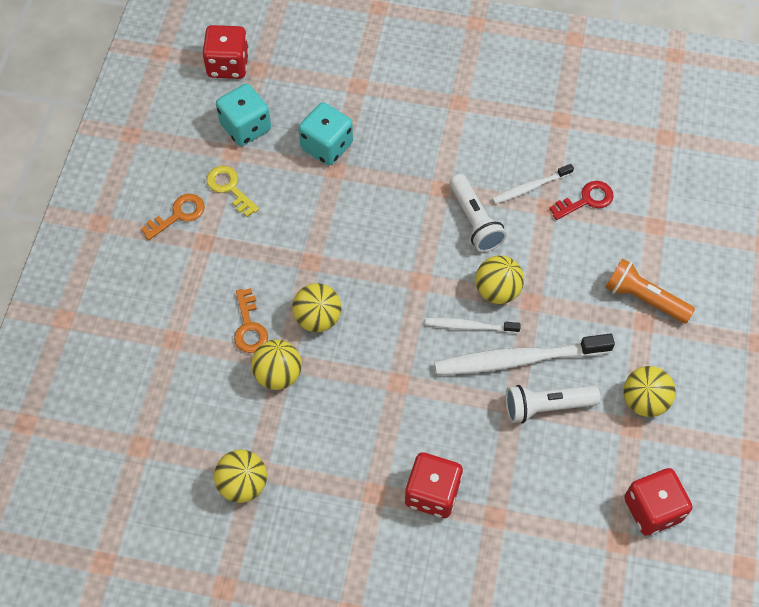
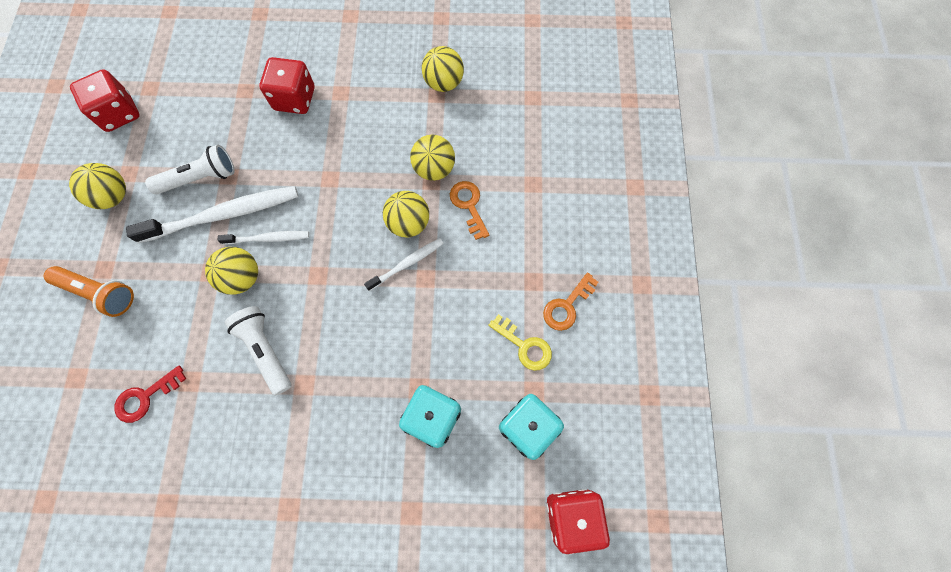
camera: 170 degrees right, 10 degrees up
white toothbrush [492,164,574,204] -> white toothbrush moved to [364,238,444,291]

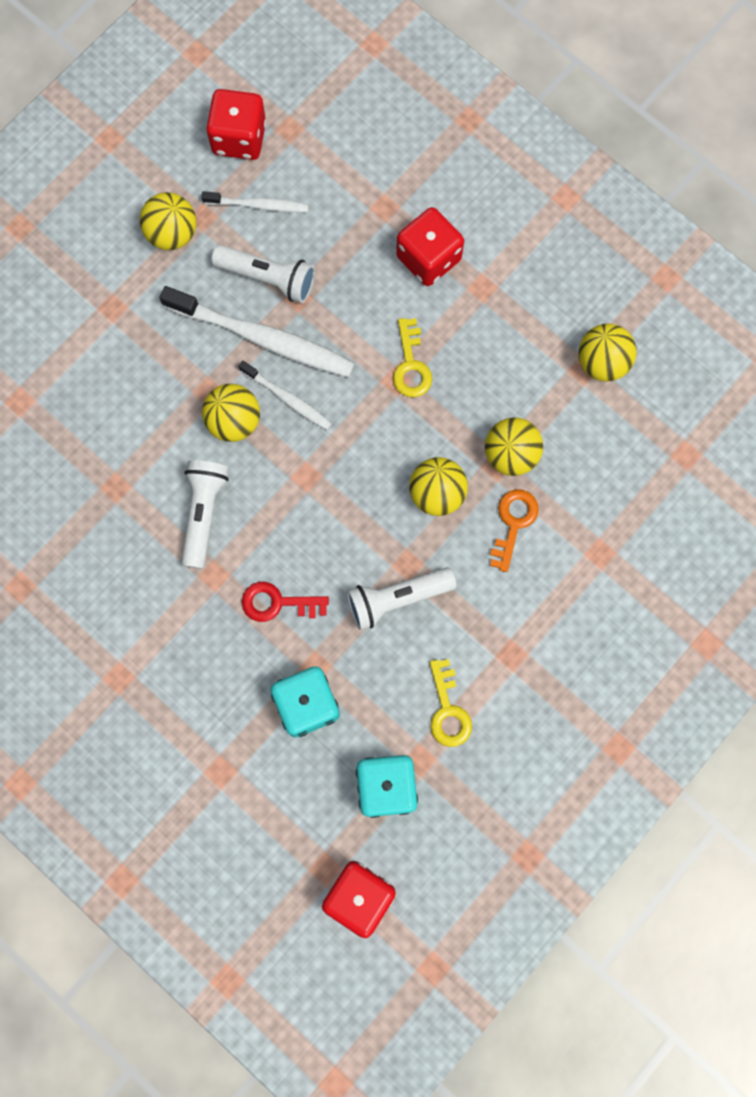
camera: 40 degrees right, 5 degrees up
orange flashlight [44,266,134,317] -> none
red key [114,366,187,423] -> red key moved to [242,582,329,622]
white toothbrush [364,238,444,291] -> white toothbrush moved to [201,191,309,212]
orange key [543,272,598,331] -> none
none -> white flashlight [347,568,457,630]
none -> yellow key [393,318,432,397]

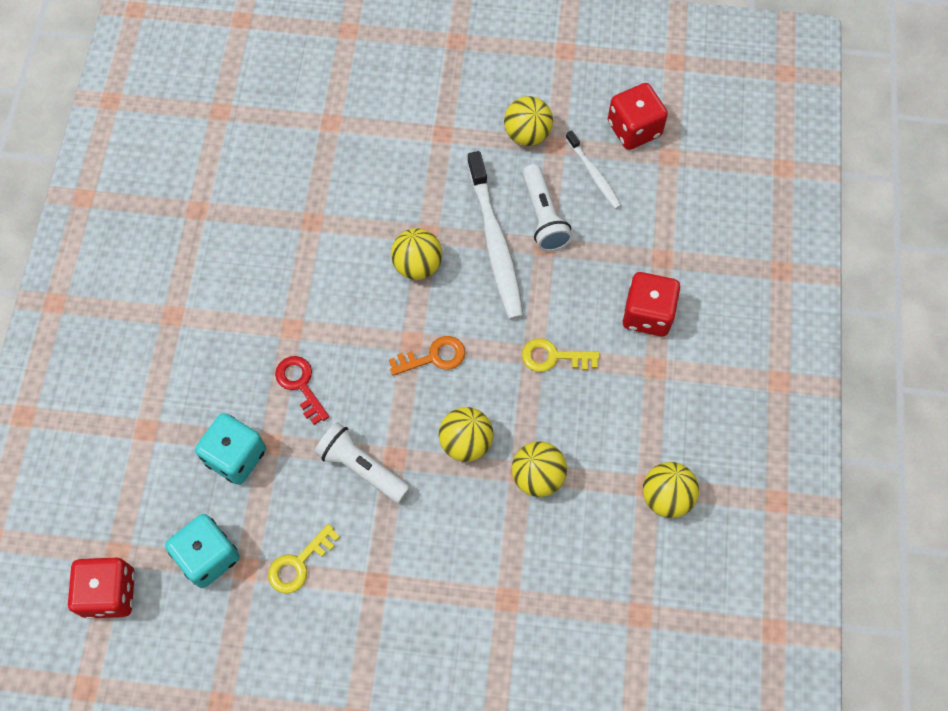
camera: 55 degrees right, 10 degrees down
white flashlight [181,460,229,569] -> none
white toothbrush [238,361,332,430] -> none
yellow key [393,318,432,397] -> yellow key turned 45 degrees clockwise [522,338,600,372]
orange key [490,489,539,572] -> orange key moved to [389,336,465,376]

